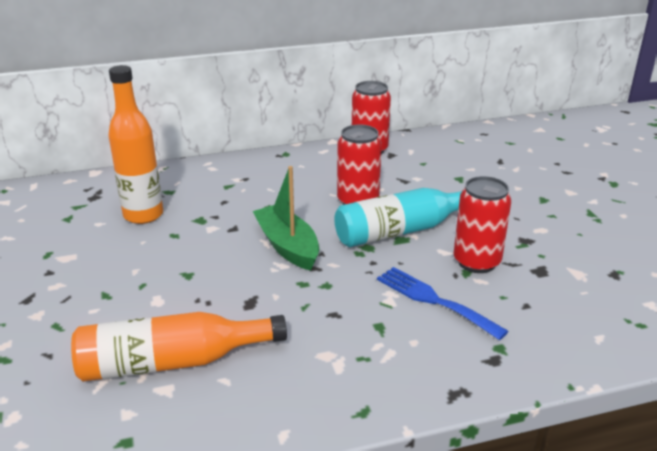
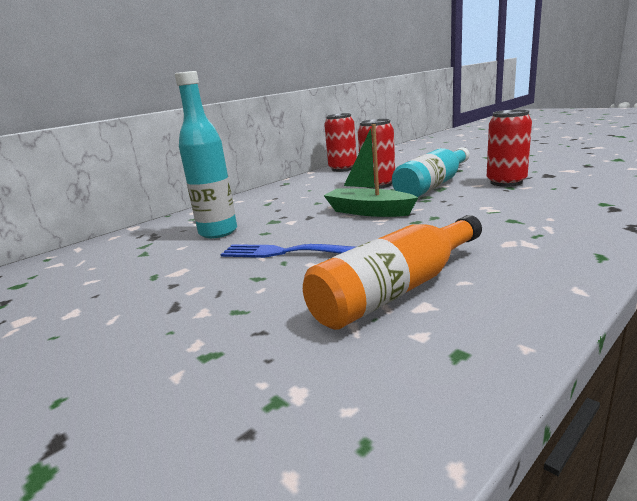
camera: 25 degrees left, 10 degrees down
orange bottle [108,65,163,224] -> turquoise bottle [175,71,237,238]
blue fork [377,267,508,340] -> blue fork moved to [221,244,355,258]

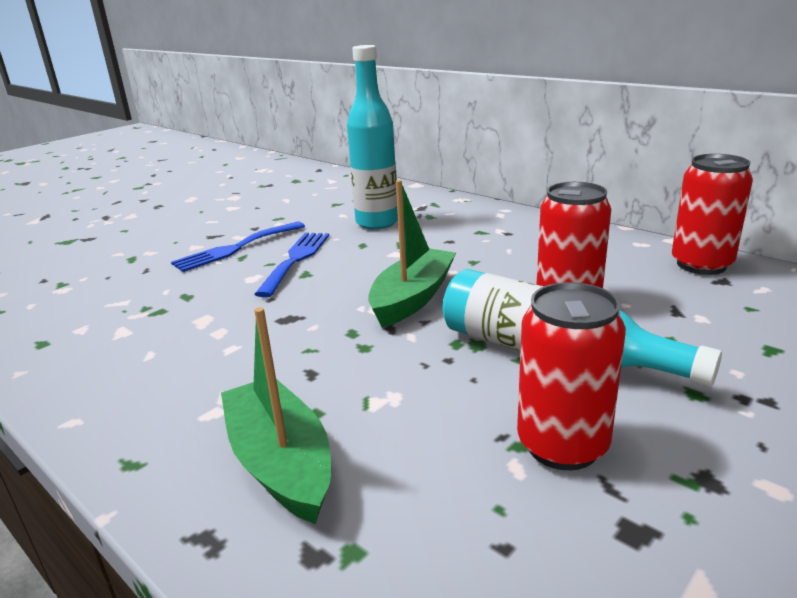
camera: 85 degrees right, 5 degrees up
orange bottle [303,215,482,330] -> none
none -> blue fork [171,222,305,272]
none -> green boat [221,307,331,524]

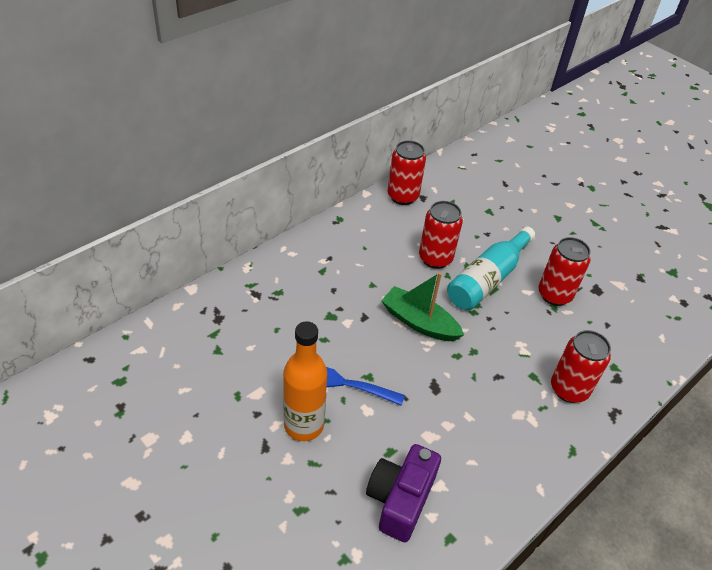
camera: 90 degrees left, 20 degrees up
blue fork [171,222,305,272] -> orange bottle [283,321,328,441]
green boat [221,307,331,524] -> red can [551,330,611,403]
turquoise bottle [347,45,398,229] -> none
none -> purple camera [366,444,441,542]

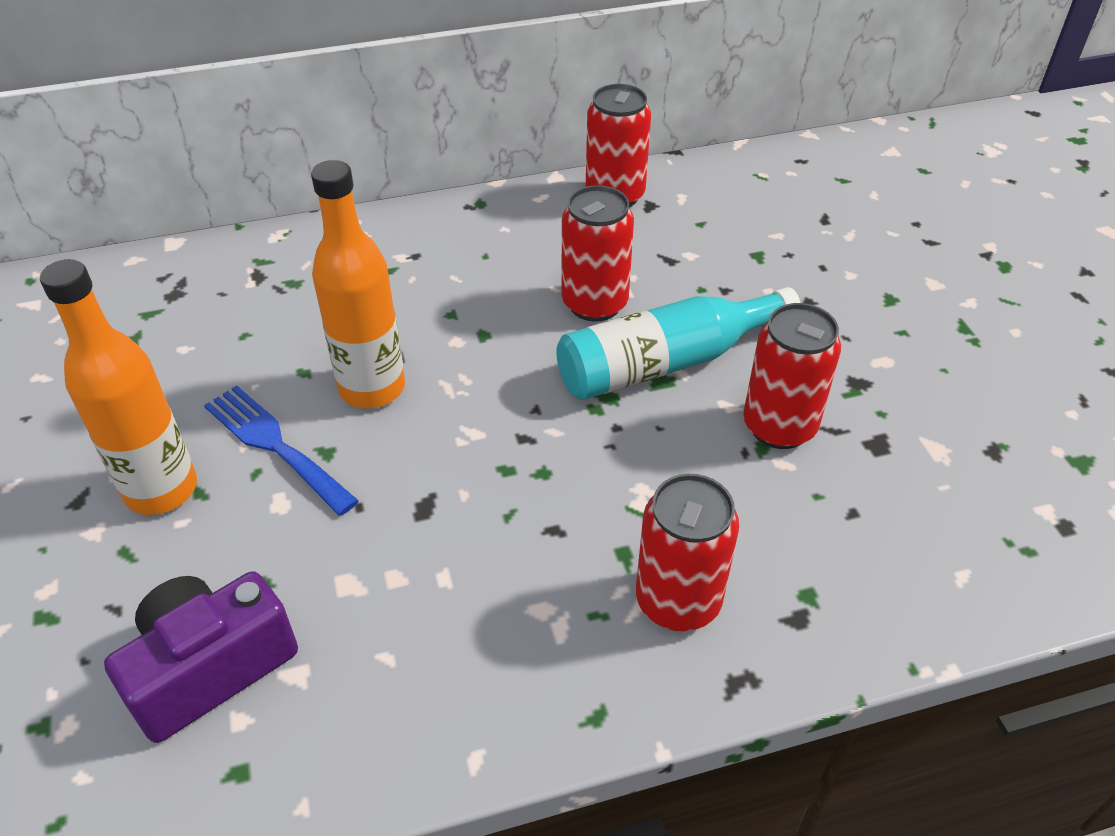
camera: 30 degrees right, 0 degrees up
green boat [381,272,464,341] -> none
none -> orange bottle [311,160,405,408]

